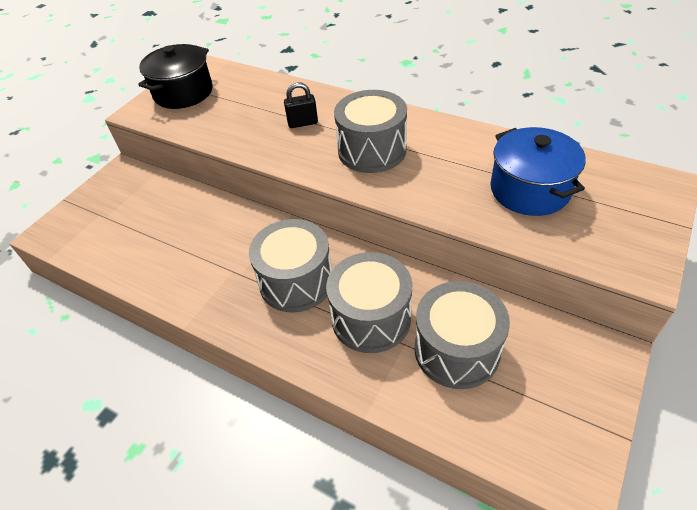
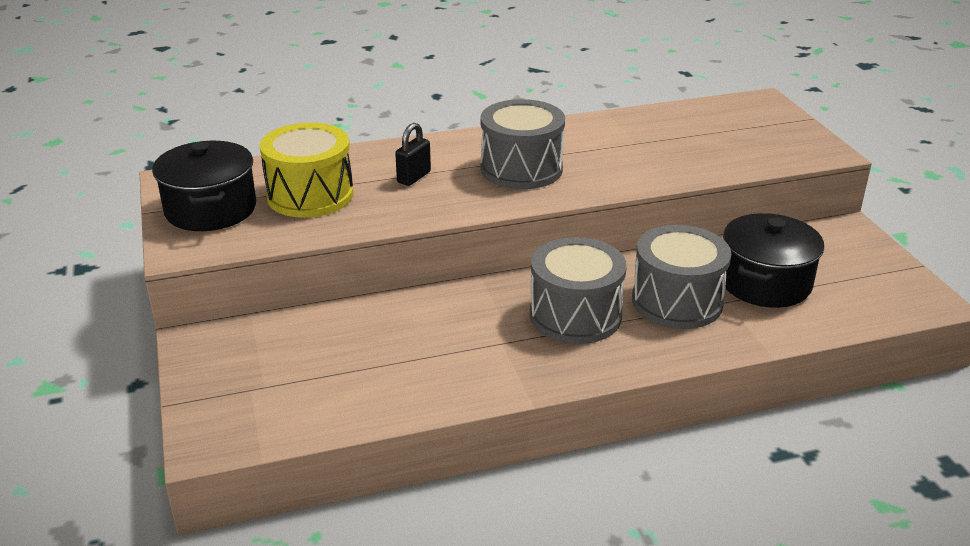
camera: 50 degrees left, 15 degrees down
grey drum [415,281,510,389] -> black pot [723,213,824,308]
blue pot [490,127,586,216] -> none
none -> yellow drum [260,123,353,218]

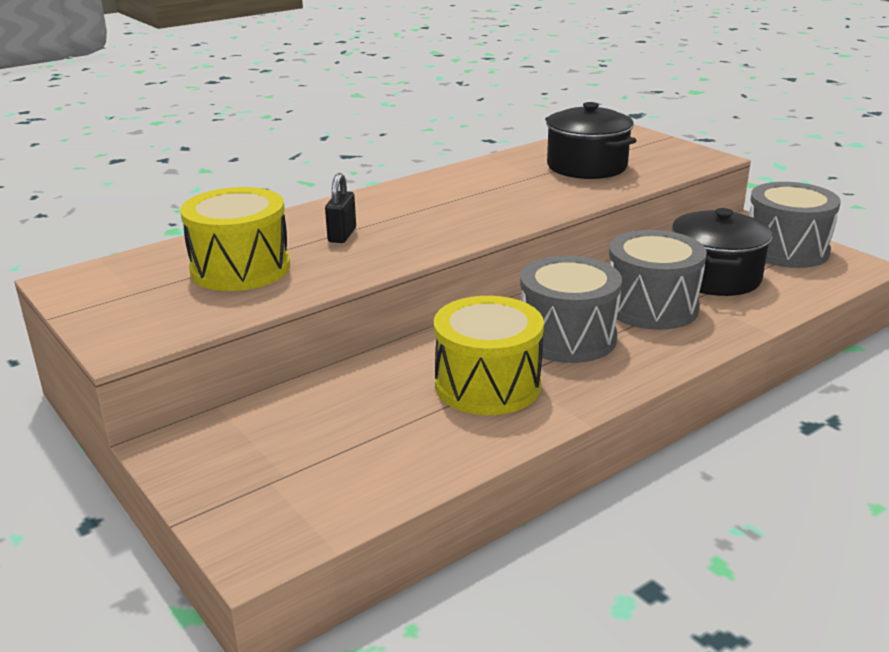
camera: 20 degrees left, 5 degrees down
black pot [152,141,256,231] -> black pot moved to [545,102,637,179]
grey drum [480,99,565,189] -> grey drum moved to [748,182,841,268]
none -> yellow drum [434,296,544,415]

